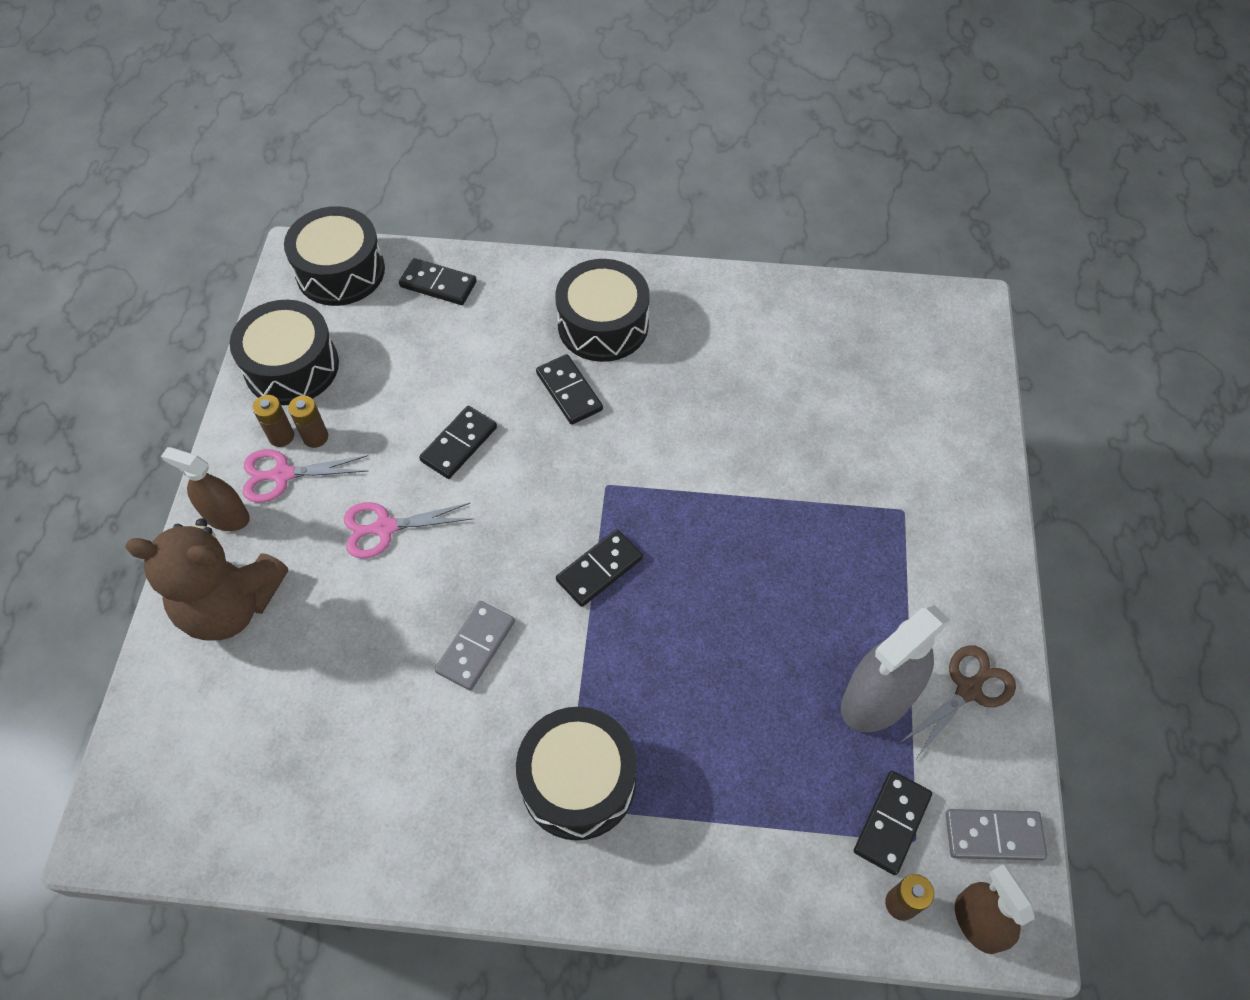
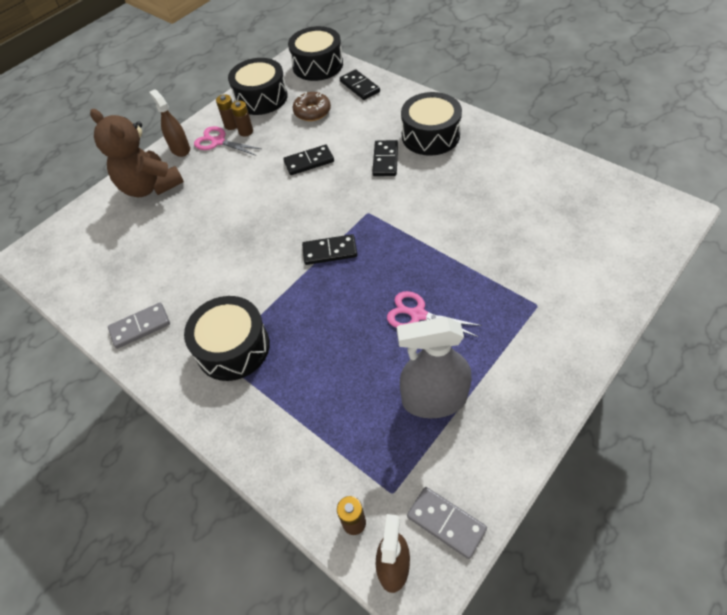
camera: 40 degrees right, 5 degrees down
pink scissors [344,502,473,559] -> pink scissors moved to [387,291,482,337]
grey domino [435,601,515,691] -> grey domino moved to [108,303,170,349]
black domino [854,771,932,875] -> none
brown scissors [900,645,1016,759] -> none
none -> brown donut [292,92,331,121]

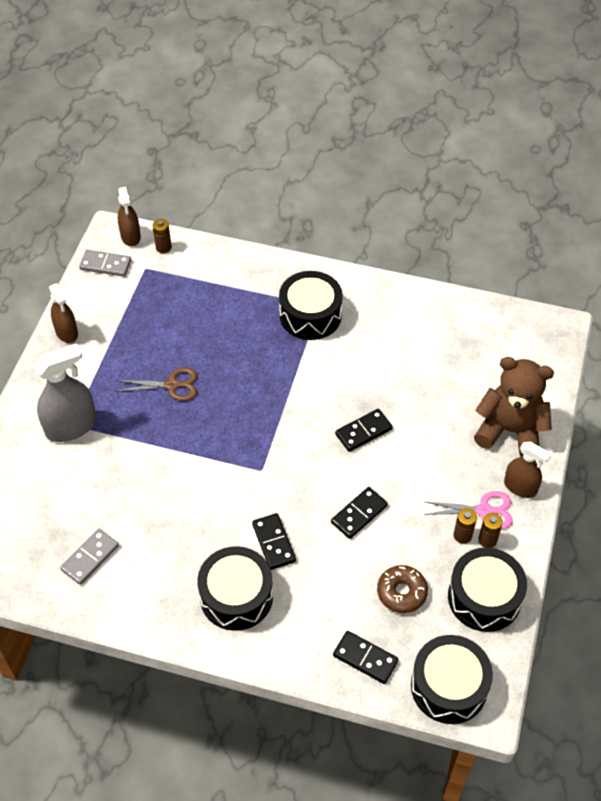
camera: 150 degrees right, 0 degrees up
grey domino [108,303,170,349] -> grey domino moved to [60,529,119,585]
black domino [302,234,357,265] -> black domino moved to [335,409,393,452]
pink scissors [387,291,482,337] -> brown scissors [115,367,197,401]
grey spray bottle [397,317,472,418] -> grey spray bottle moved to [34,343,97,442]
none -> brown spray bottle [49,284,78,343]

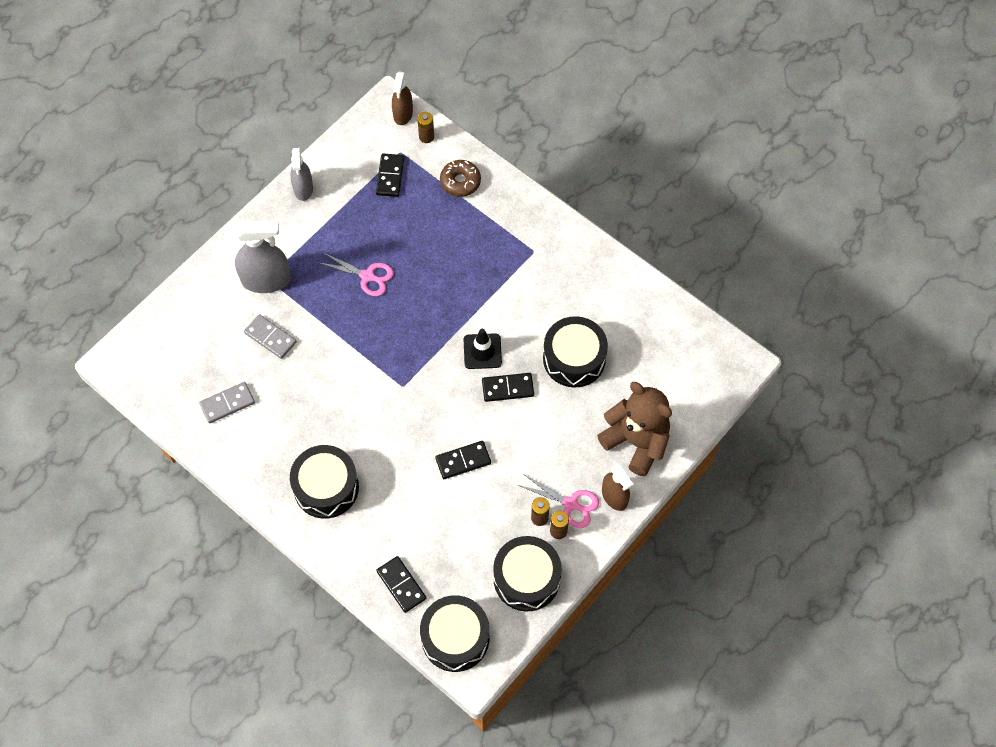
camera: 25 degrees right, 10 degrees up
brown spray bottle [49,284,78,343] -> grey spray bottle [290,148,313,201]
grey domino [79,250,131,277] -> grey domino moved to [244,314,297,359]
brown scissors [115,367,197,401] -> pink scissors [317,252,394,296]
black domino [252,513,296,570] -> black domino moved to [376,153,404,197]
black drum [279,271,343,340] -> black drum moved to [543,316,608,387]
brown donut [377,565,428,613] -> brown donut moved to [440,160,481,197]
none -> black traffic cone [464,329,502,369]

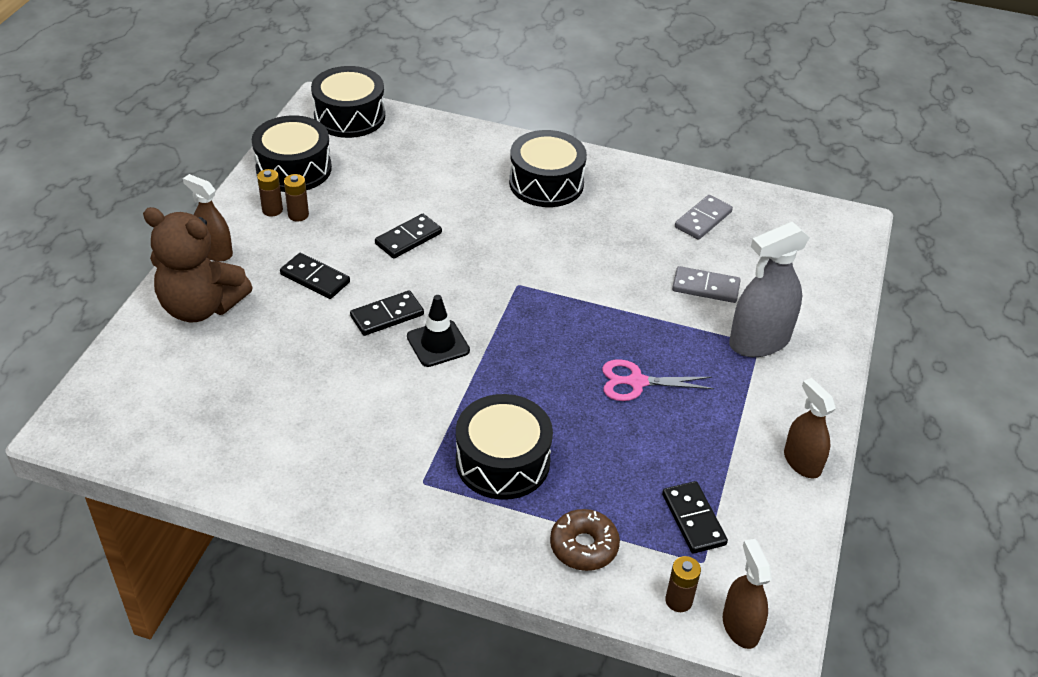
camera: 155 degrees right, 20 degrees down
grey spray bottle [290,148,313,201] -> brown spray bottle [784,378,836,478]
black domino [376,556,426,613] -> black domino moved to [280,253,350,299]
pink scissors [518,474,599,528] -> none
black drum [543,316,608,387] -> black drum moved to [456,394,553,500]

